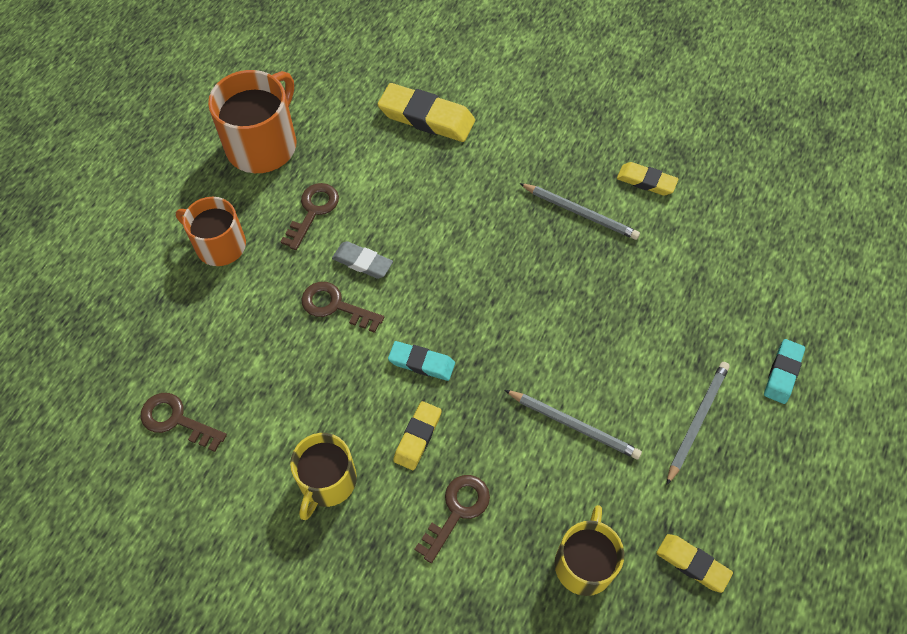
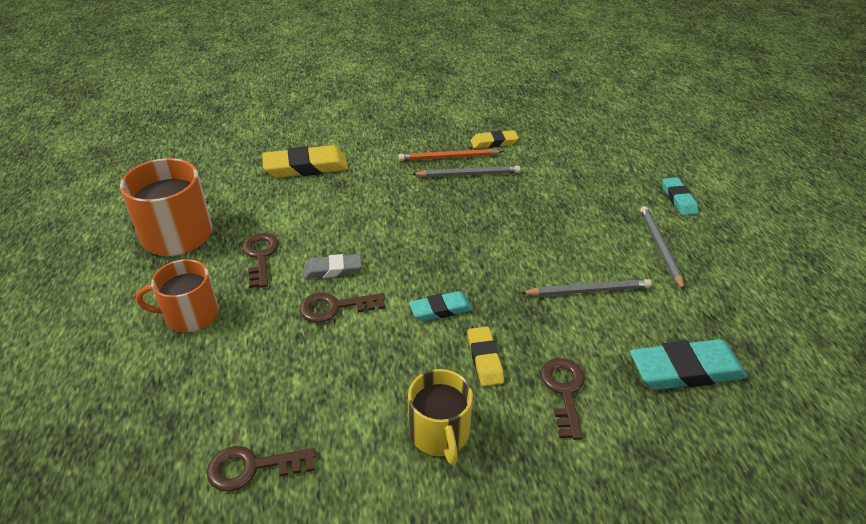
camera: 35 degrees left, 20 degrees down
yellow mug [555,505,624,596] -> turquoise eraser [630,339,747,390]
yellow eraser [656,534,733,593] -> none
none -> orange pencil [398,149,503,161]

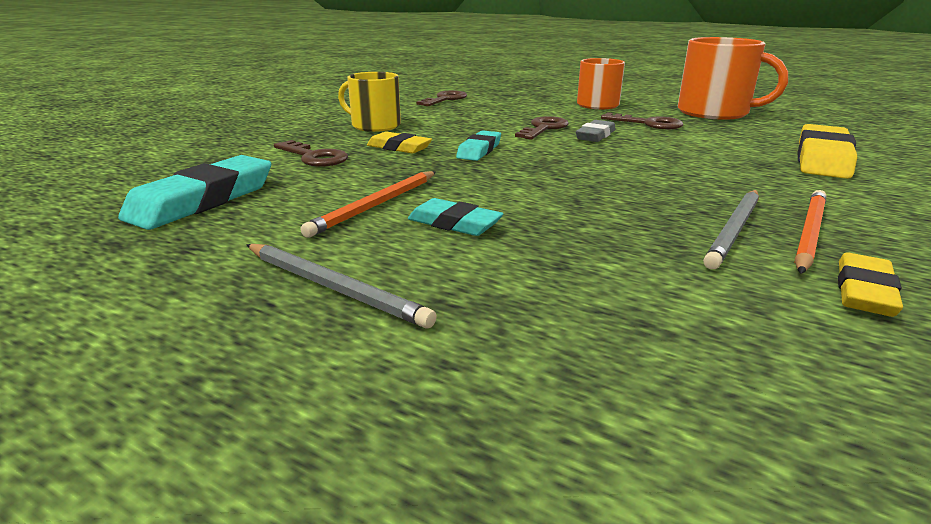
camera: 130 degrees right, 15 degrees down
grey pencil [521,279,651,296] -> orange pencil [301,171,436,237]
turquoise eraser [662,177,698,216] -> turquoise eraser moved to [408,198,504,236]

